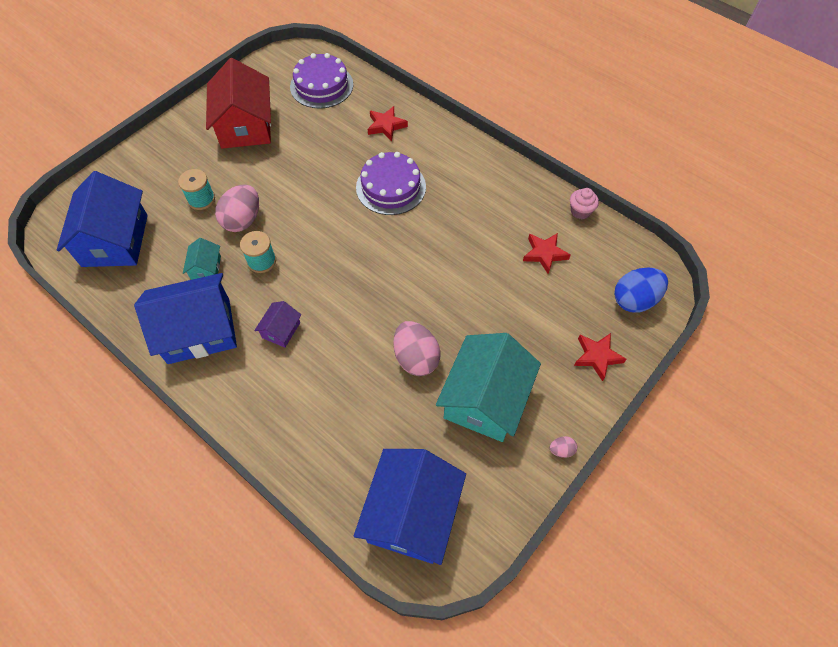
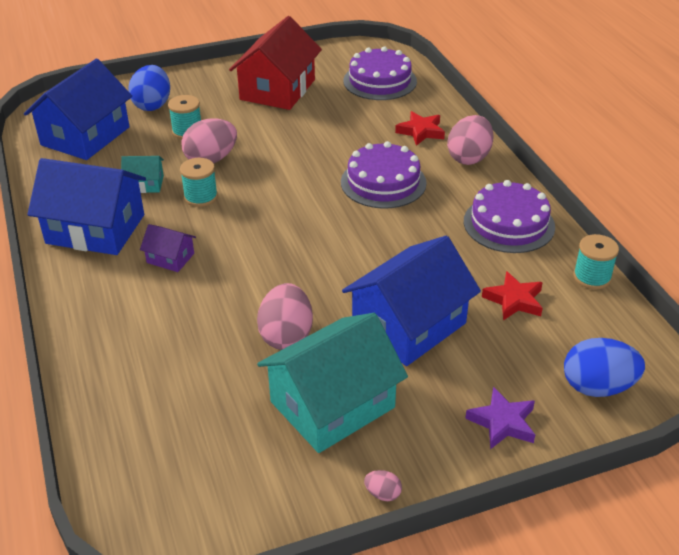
camera: 30 degrees right, 20 degrees down
turquoise house [183,238,221,280] -> turquoise house turned 60 degrees clockwise [121,156,164,193]
purple house [254,301,301,348] -> purple house turned 60 degrees clockwise [140,224,196,272]
blue house [354,449,466,565] -> blue house moved to [342,236,481,366]
pink cupcake [570,188,599,219] -> turquoise spool [573,234,619,290]
red star [574,333,627,381] -> purple star [465,387,535,449]
none -> blue egg [128,65,170,111]
none -> pink egg [447,115,494,165]
none -> purple cake [464,180,555,253]

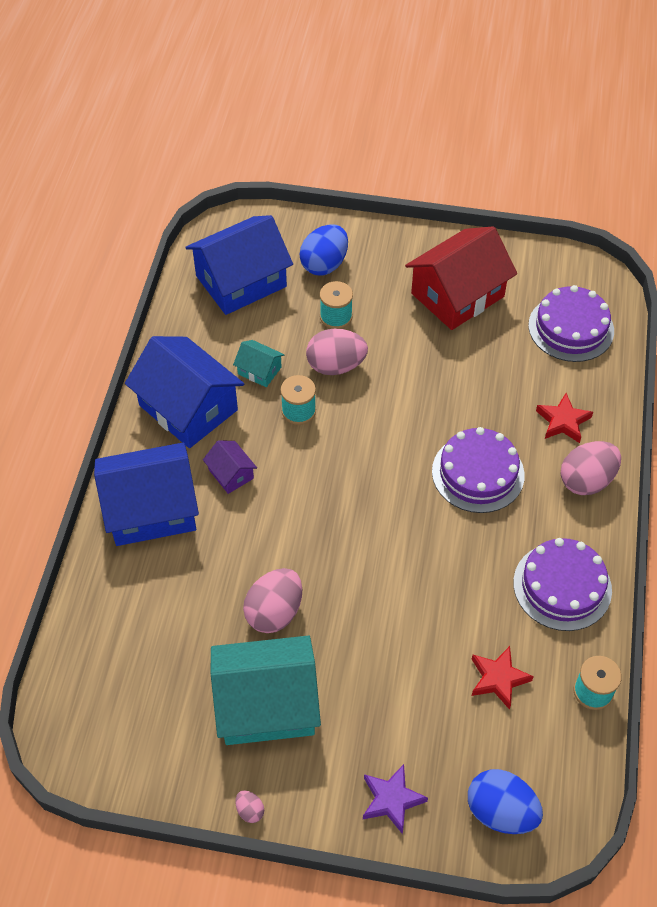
camera: 30 degrees right, 15 degrees up
blue house [342,236,481,366] -> blue house moved to [94,443,199,546]

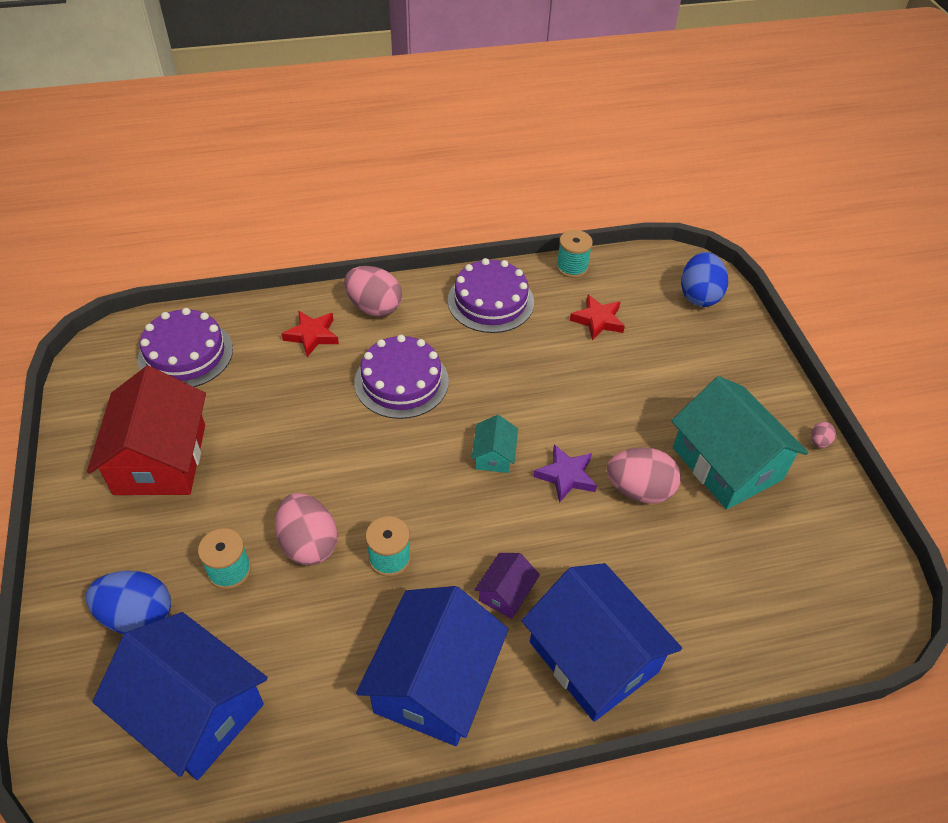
camera: 115 degrees left, 5 degrees down
turquoise house [233,340,285,387] -> turquoise house moved to [471,415,518,473]
purple star [363,764,428,834] -> purple star moved to [533,444,597,503]
red house [405,226,517,330] -> red house turned 60 degrees clockwise [87,366,206,495]

